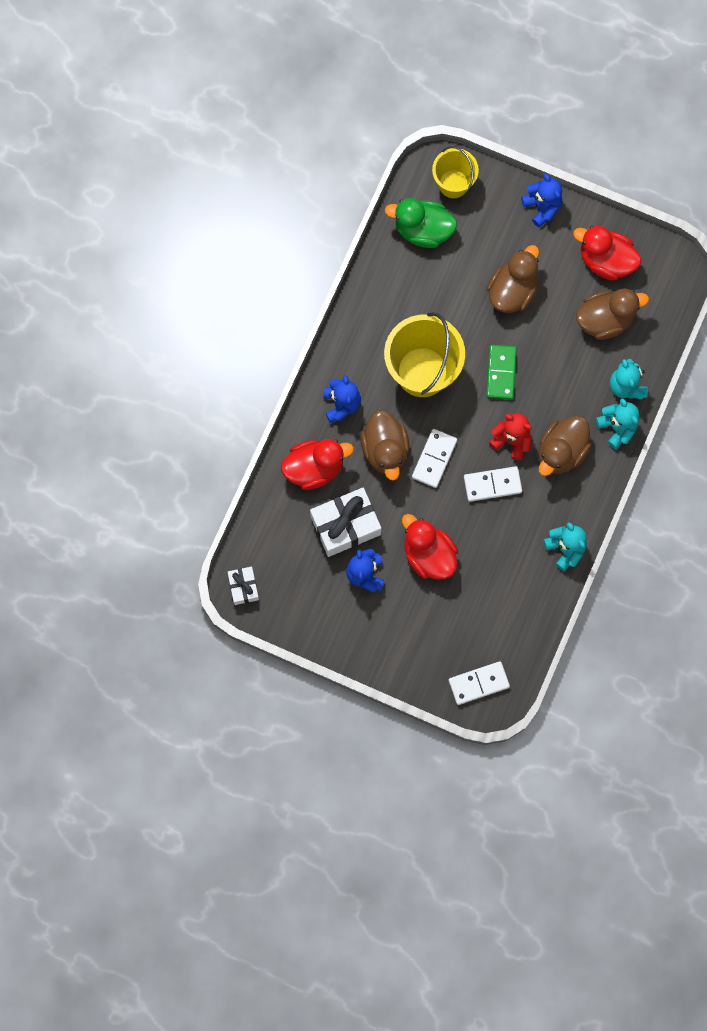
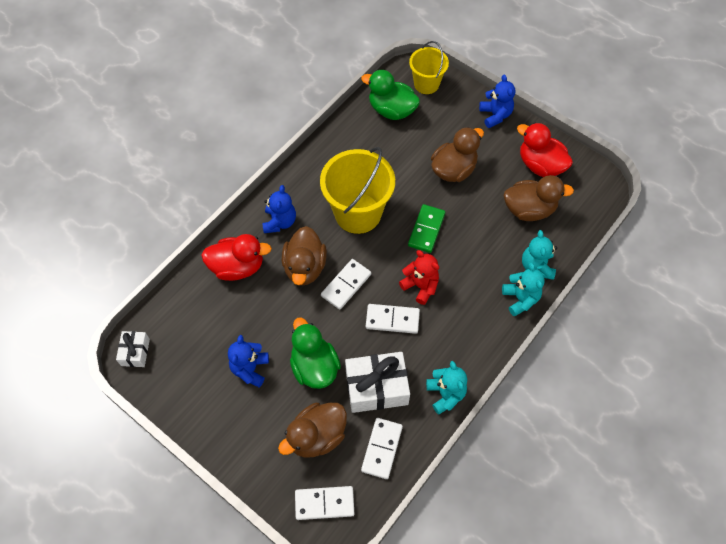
camera: 15 degrees right, 15 degrees down
white gift [310,488,381,557] -> white gift moved to [345,352,410,413]
red duck [402,514,458,580] -> green duck [290,317,341,389]
brown duck [539,416,591,476] -> brown duck moved to [278,403,347,458]
none -> white domino [361,418,403,479]

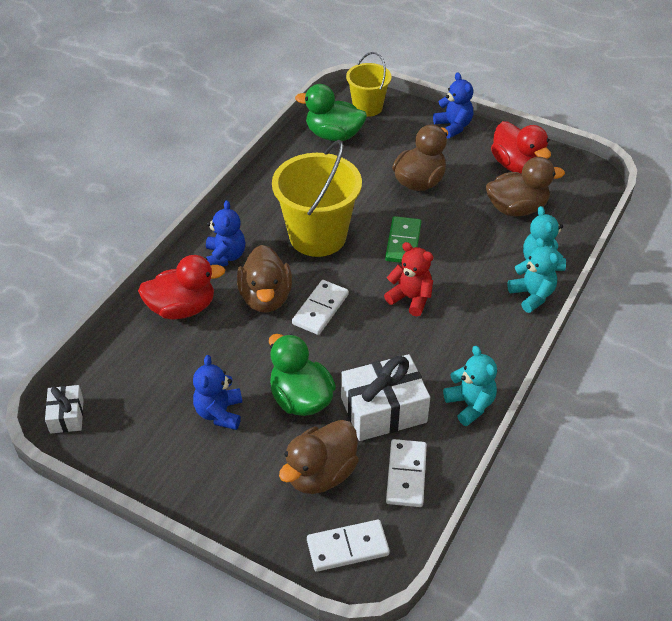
camera: 10 degrees left, 15 degrees down
white domino [366,304,420,334] -> none
red duck [517,123,573,177] -> red duck turned 150 degrees counterclockwise [491,121,551,174]

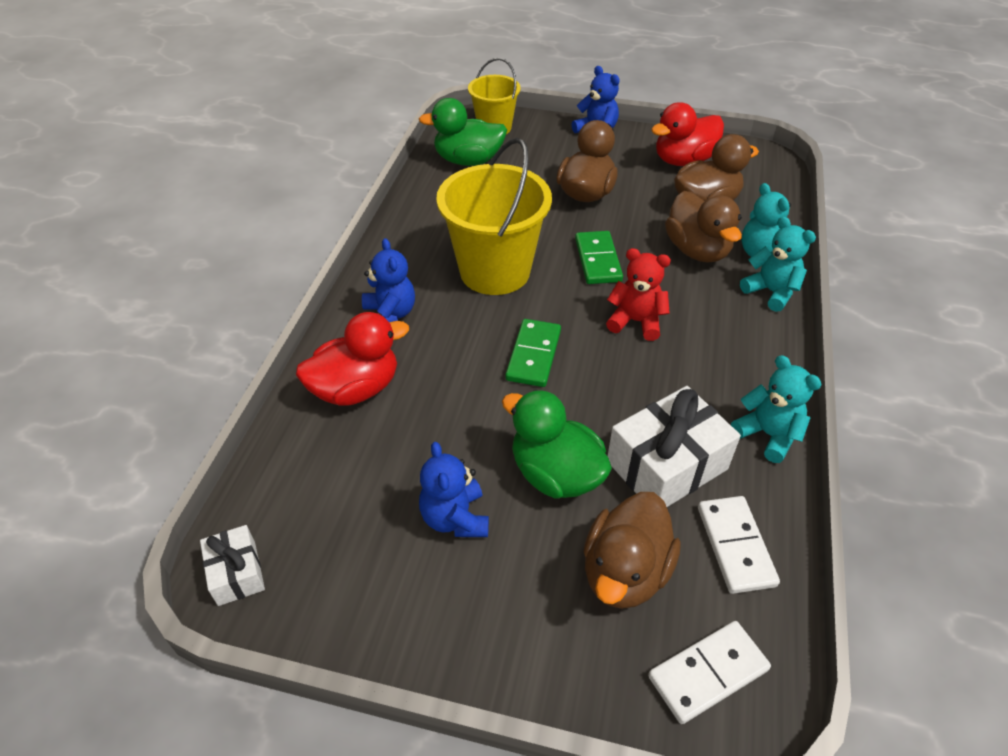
camera: 15 degrees left, 0 degrees up
brown duck [237,245,292,312] -> brown duck moved to [665,191,742,263]
white domino [292,280,349,335] -> green domino [505,319,561,387]
red duck [491,121,551,174] -> red duck turned 105 degrees clockwise [651,102,724,166]

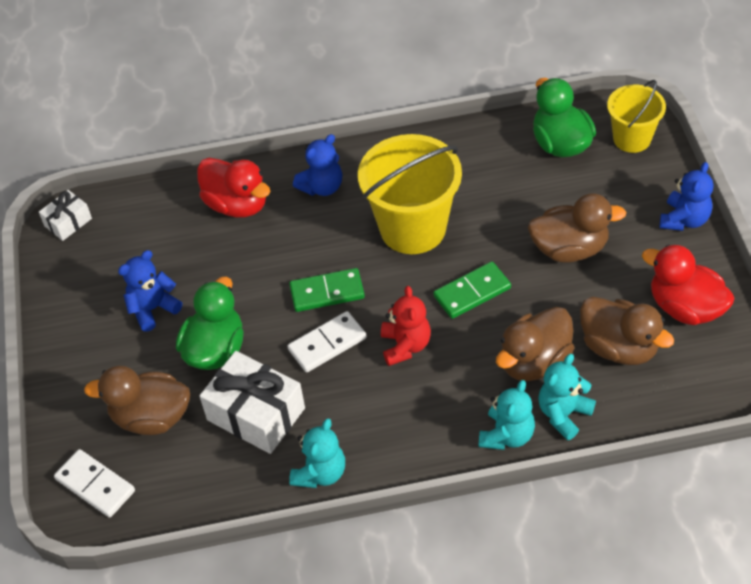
camera: 70 degrees right, 5 degrees up
white domino [698,496,780,594] -> white domino moved to [287,311,367,372]

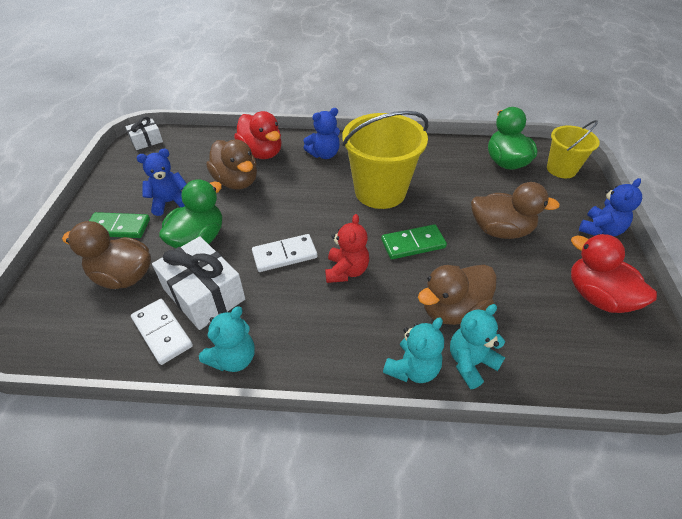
camera: 10 degrees right, 5 degrees down
white domino [54,449,135,518] -> white domino moved to [131,299,193,365]
green domino [289,268,365,312] -> green domino moved to [89,212,150,238]
brown duck [580,296,674,365] -> brown duck moved to [206,139,257,189]

